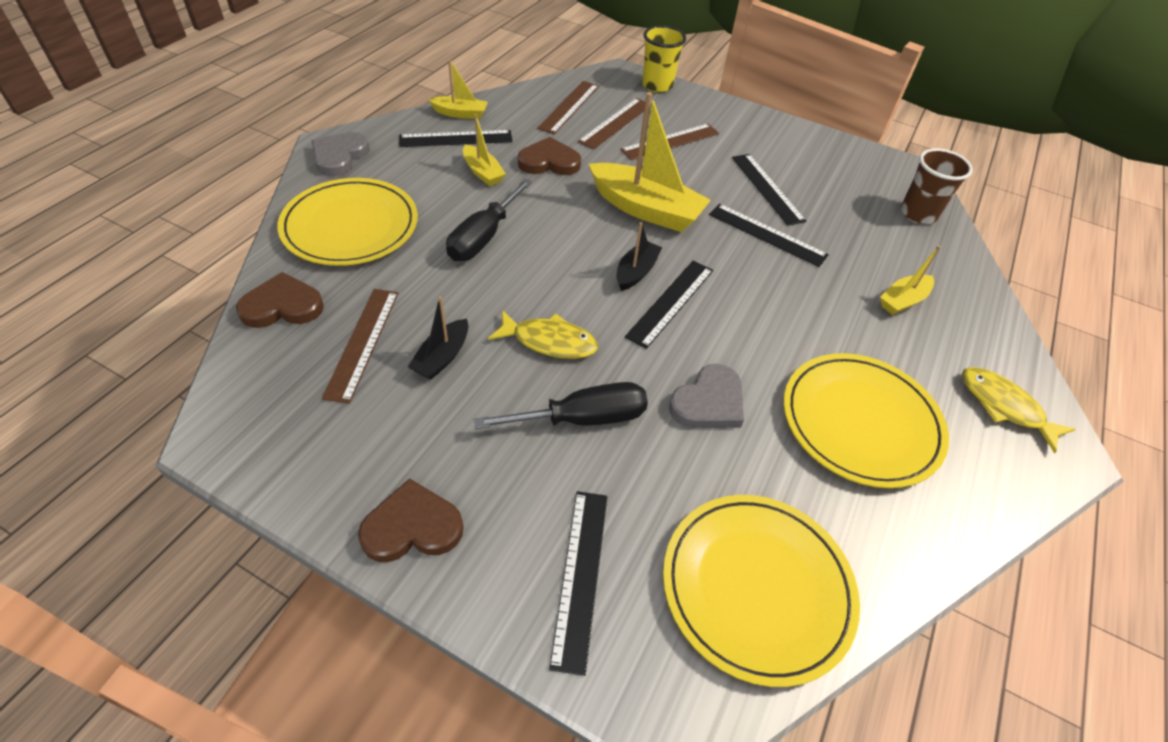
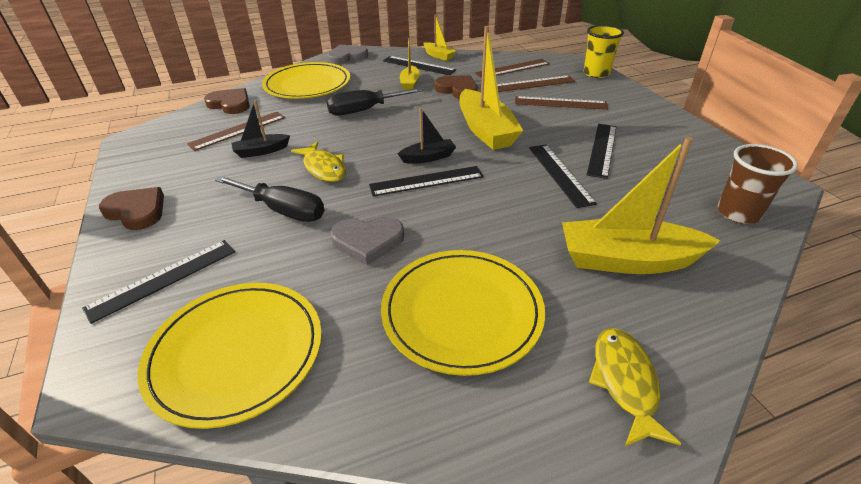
camera: 45 degrees right, 10 degrees down
yellow boat [880,245,941,315] -> yellow boat [562,137,721,274], size x1.93

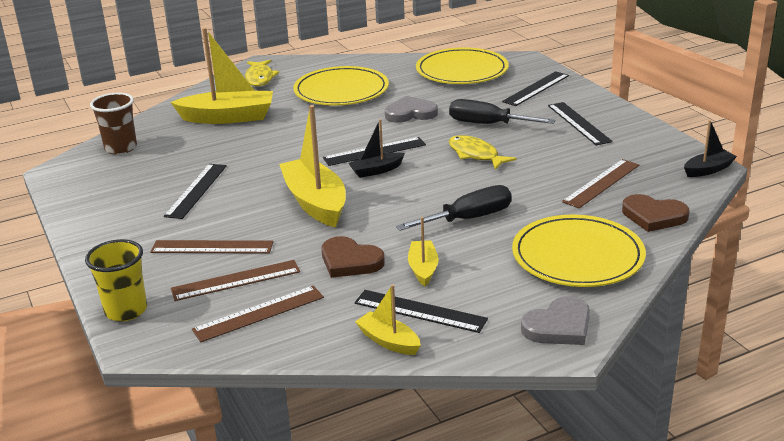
camera: 175 degrees right, 10 degrees down
brown heart [99,187,164,230] -> none
black boat [231,100,290,158] -> black boat moved to [684,120,737,177]
black ruler [529,145,597,208] -> black ruler moved to [548,102,613,145]

